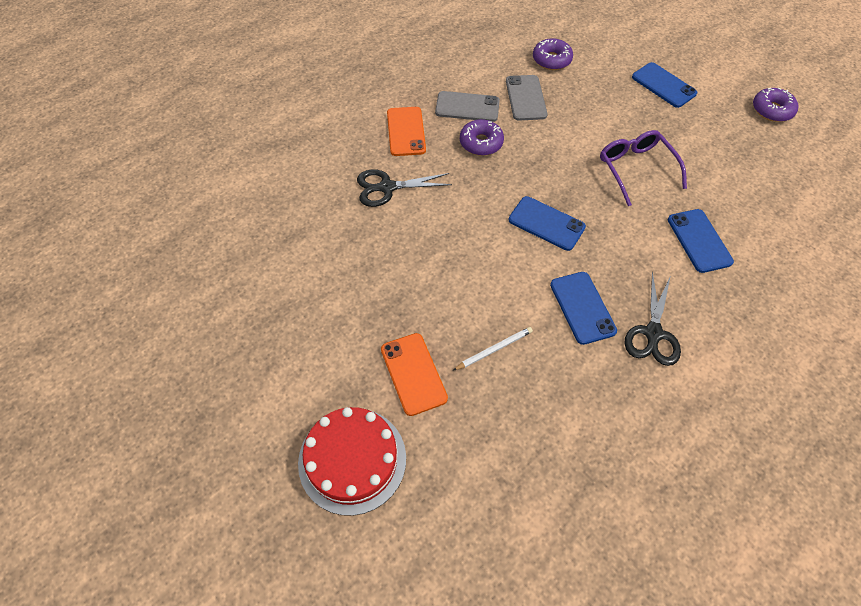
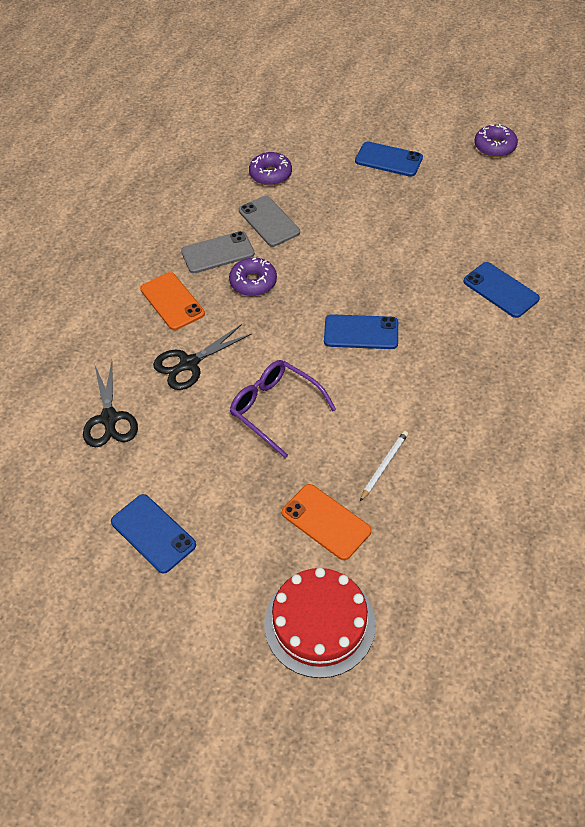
camera: 25 degrees left, 5 degrees down
blue phone [550,272,617,345] -> blue phone moved to [111,494,196,574]
purple glasses [600,130,687,206] -> purple glasses moved to [230,360,336,458]
black scissors [625,271,681,366] -> black scissors moved to [83,361,138,447]

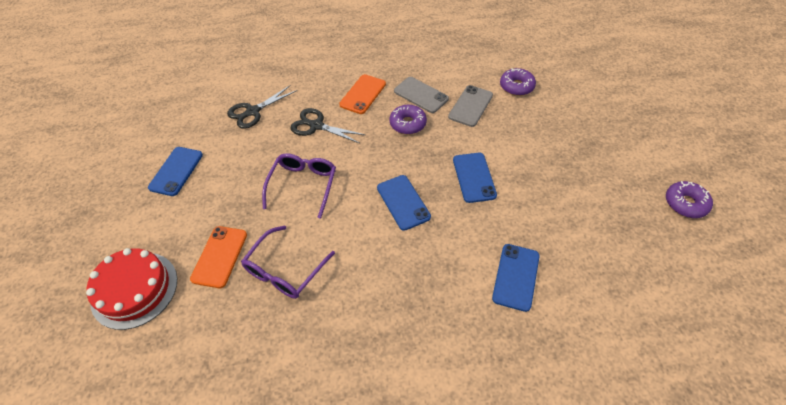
camera: 60 degrees right, 0 degrees up
blue phone [355,141,423,177] -> blue phone moved to [453,153,497,203]
white pencil [360,431,408,501] -> purple glasses [241,225,335,299]

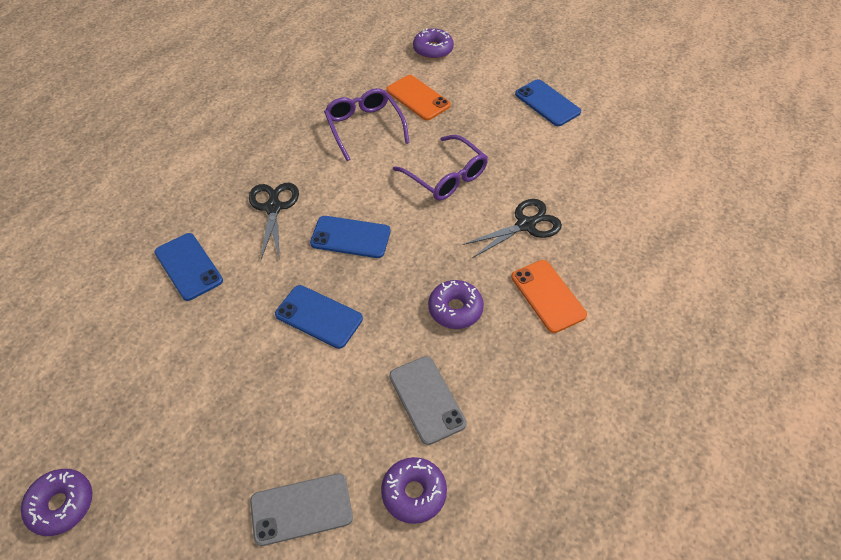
camera: 125 degrees right, 0 degrees up
red cake [86,248,177,330] -> purple donut [413,28,454,59]
black scissors [227,85,297,129] -> black scissors moved to [249,183,299,261]
grey phone [394,77,449,113] -> grey phone moved to [250,473,353,546]

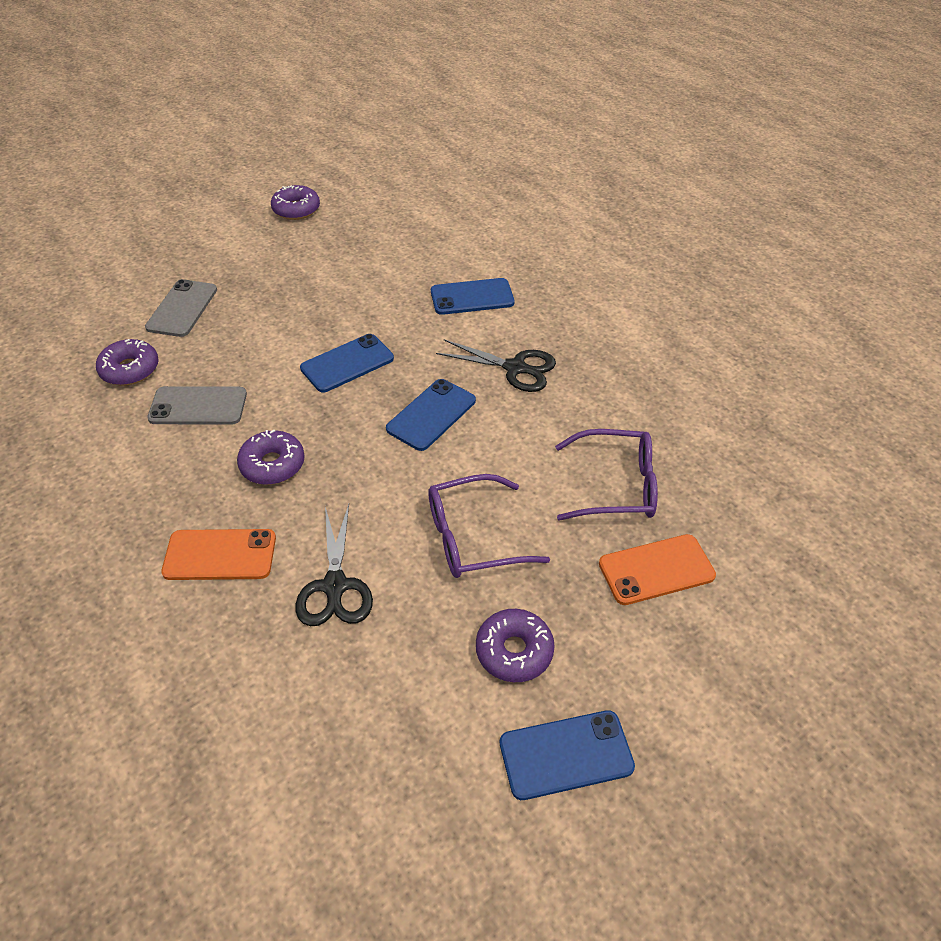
camera: 115 degrees right, 5 degrees down
purple donut [413,28,454,59] -> purple donut moved to [476,609,555,682]

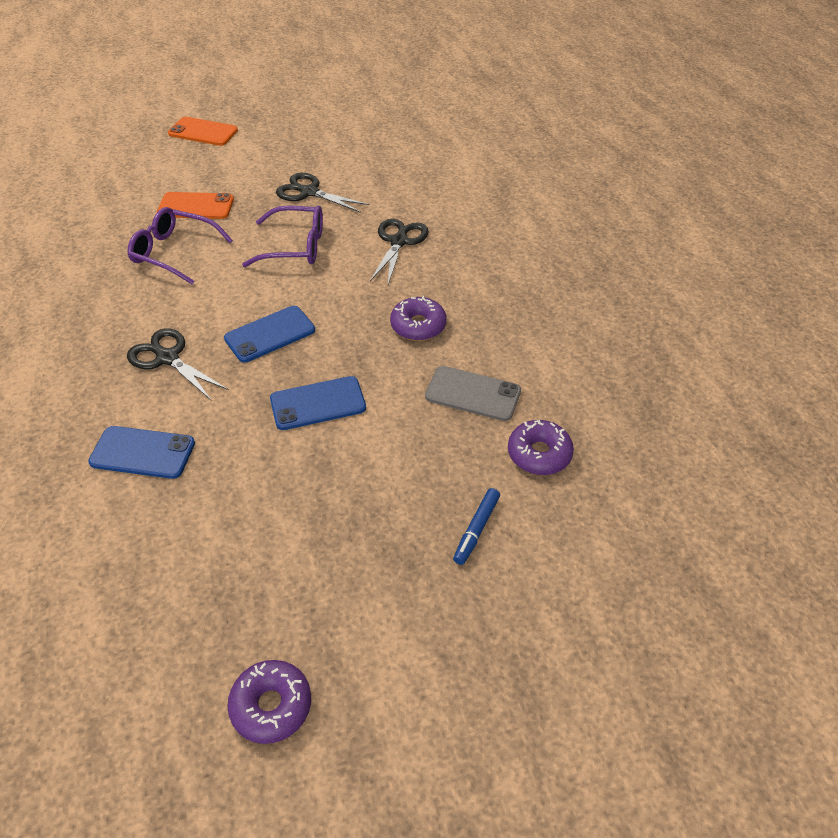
camera: 160 degrees left, 0 degrees up
grey phone [145,279,217,337] -> blue marker [453,488,500,565]
orange phone [161,529,276,580] -> orange phone moved to [168,117,238,146]
purple donut [476,609,555,682] -> black scissors [276,173,370,213]
blue phone [500,710,635,800] -> none

